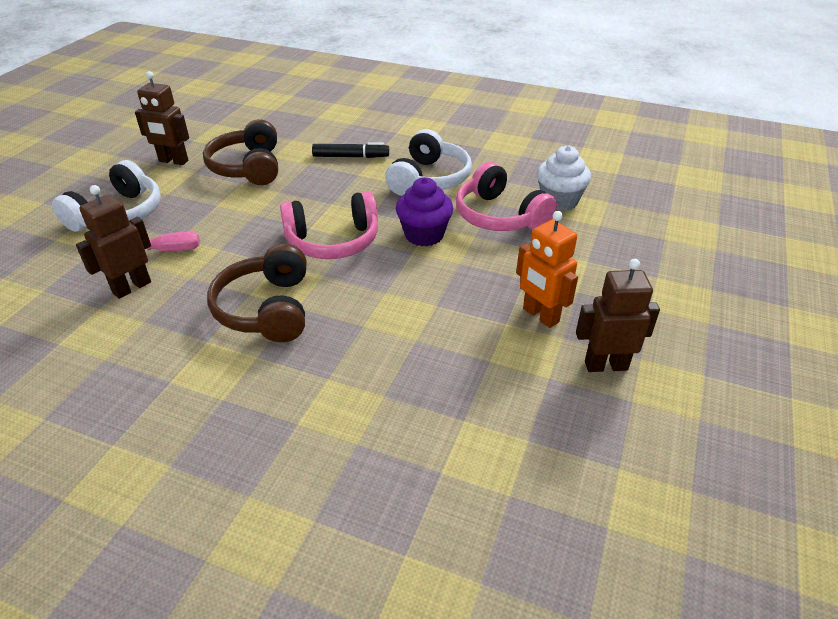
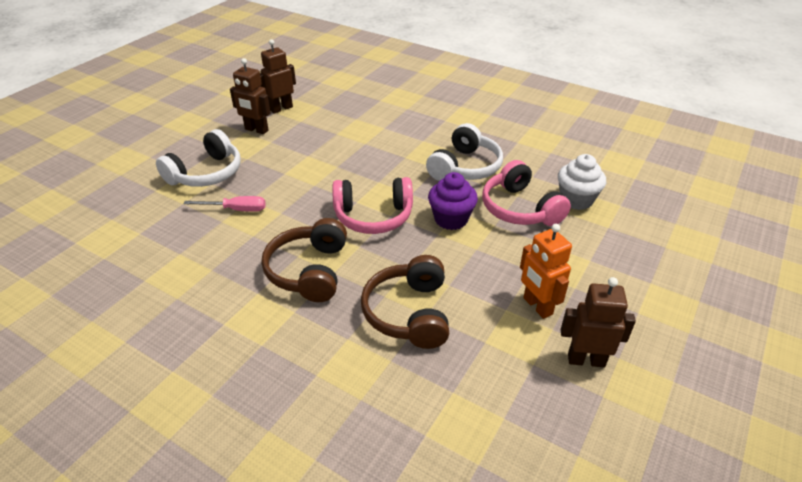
camera: 10 degrees right, 0 degrees up
brown robot [76,185,151,299] -> brown robot moved to [260,39,296,114]
brown headphones [203,119,278,185] -> brown headphones moved to [361,255,449,349]
black marker [312,142,389,158] -> none

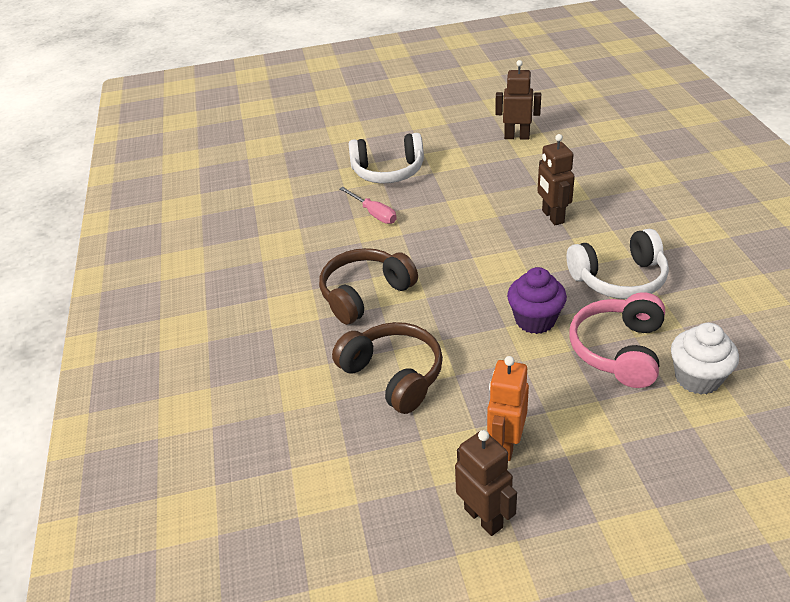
camera: 50 degrees right, 0 degrees up
brown robot [230,58,271,134] -> brown robot moved to [537,134,575,225]
pink headphones [332,177,413,234] -> none
brown headphones [361,255,449,349] -> brown headphones turned 90 degrees clockwise [332,322,443,414]

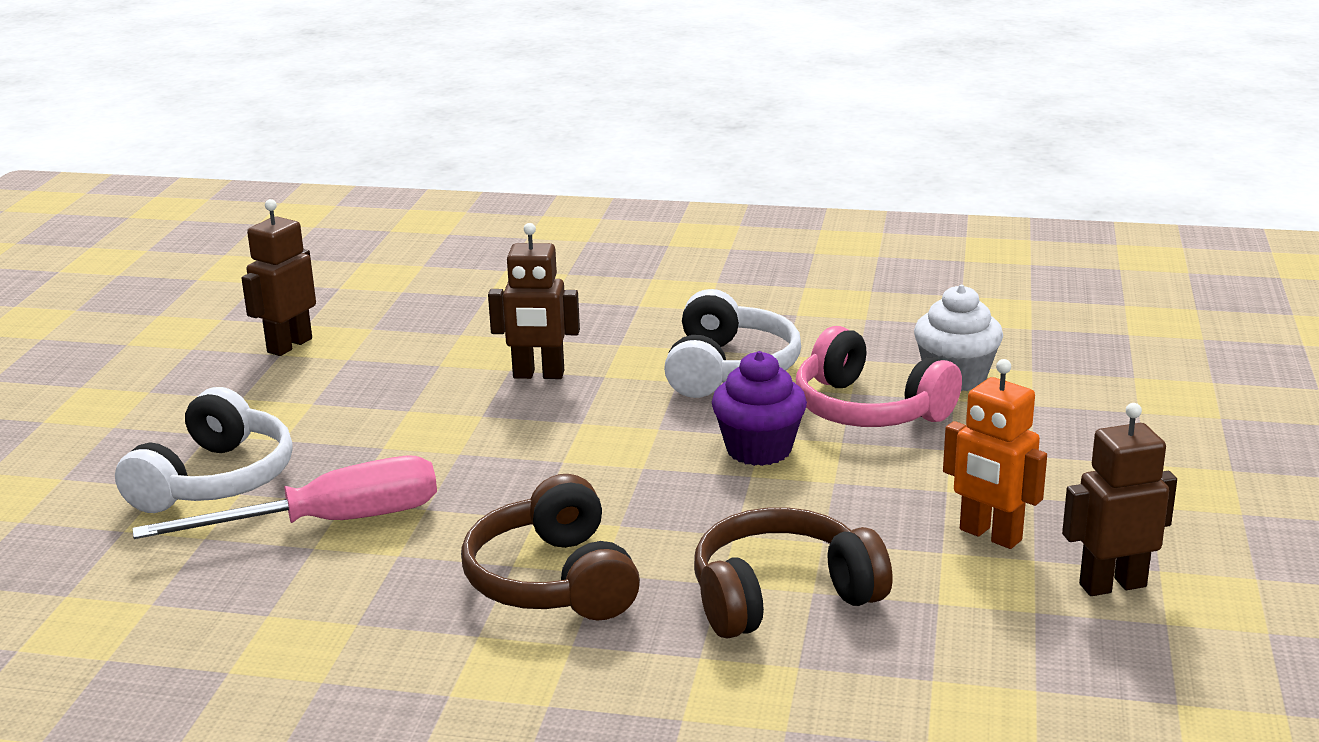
camera: 70 degrees left, 15 degrees down
pink screwdriver [339,187,397,224] -> pink screwdriver [132,456,437,539], size x1.72

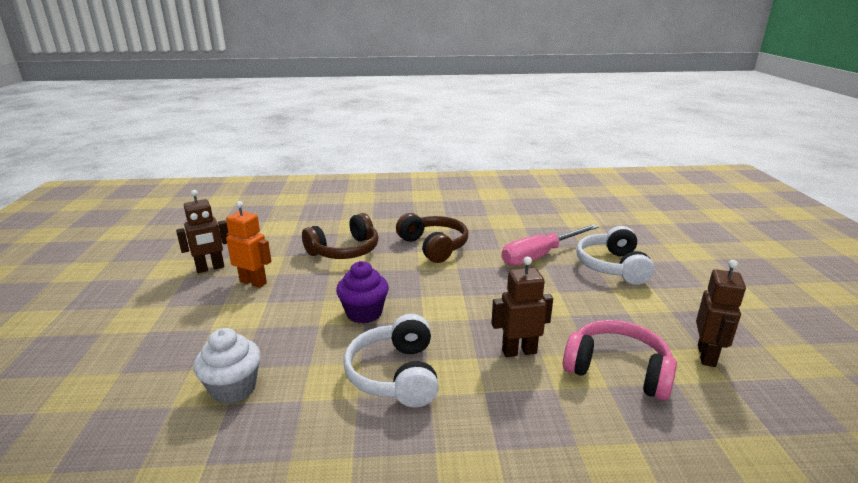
camera: 165 degrees right, 0 degrees up
pink headphones [796,326,962,427] -> pink headphones moved to [563,320,677,401]

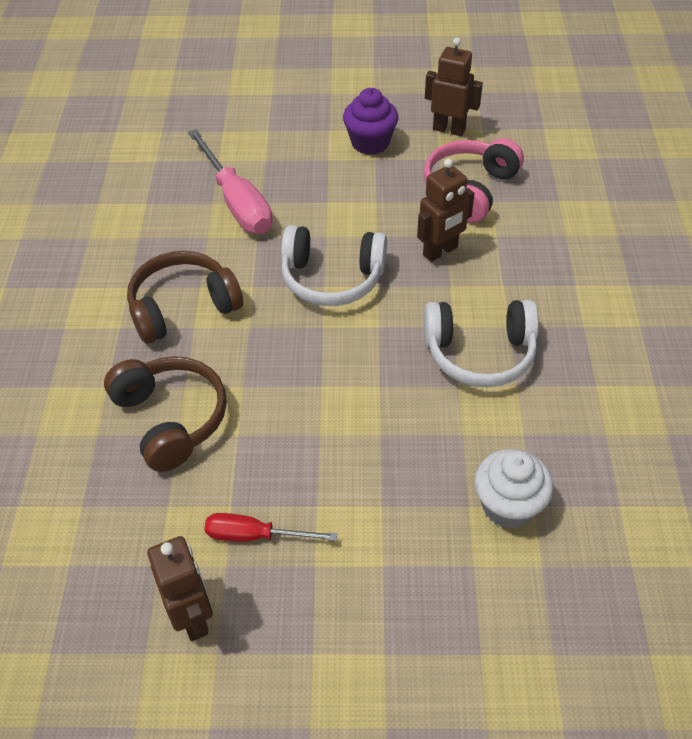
camera: 85 degrees left, 25 degrees up
orange robot [226,201,271,288] -> red screwdriver [205,513,337,542]
purple cupcake [336,261,389,324] -> purple cupcake moved to [343,88,398,155]
brown robot [491,257,553,357] -> brown robot turned 120 degrees counterclockwise [417,159,474,262]
white headphones [576,226,655,285] -> white headphones moved to [281,225,387,306]

